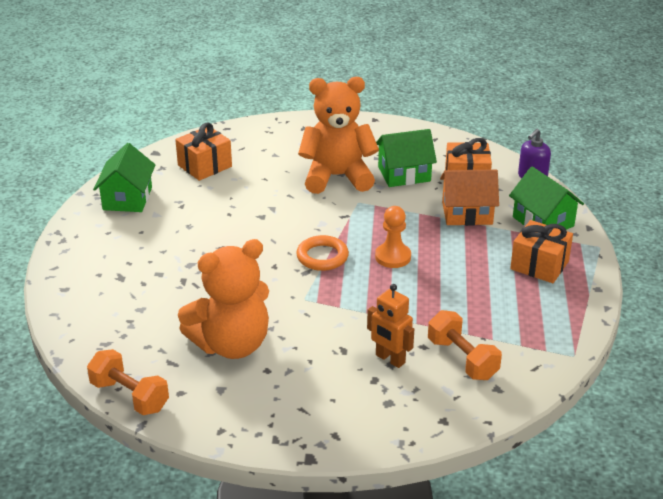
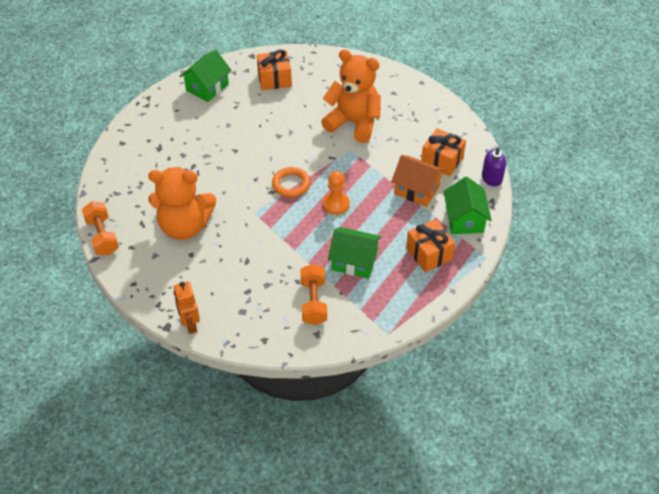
camera: 30 degrees right, 15 degrees up
orange robot [367,284,414,368] -> orange robot moved to [174,281,200,334]
green house [376,129,437,187] -> green house moved to [328,227,382,278]

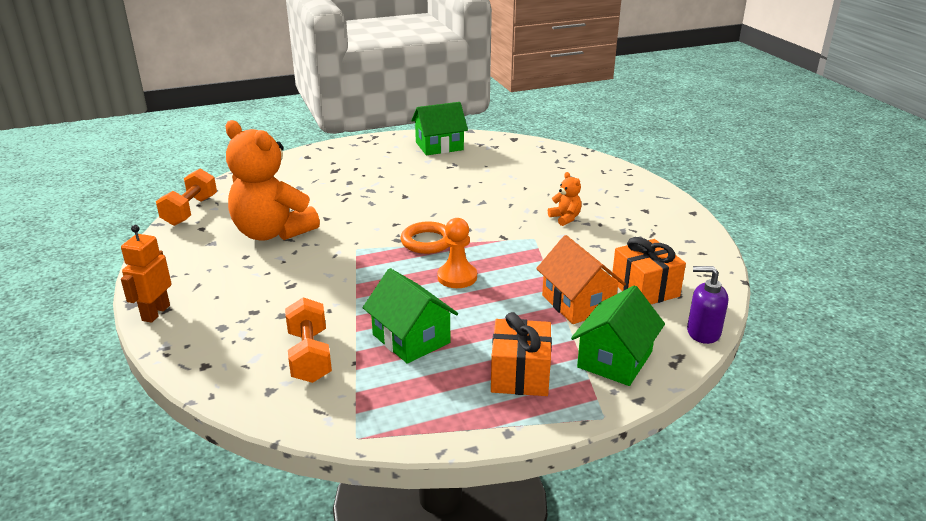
camera: 35 degrees right, 20 degrees down
orange gift [257,49,292,90] -> none
orange dumbbell [300,264,327,325] -> orange dumbbell turned 45 degrees counterclockwise [285,297,332,383]
orange teddy bear [321,49,381,143] -> orange teddy bear [548,172,582,226], size x0.41

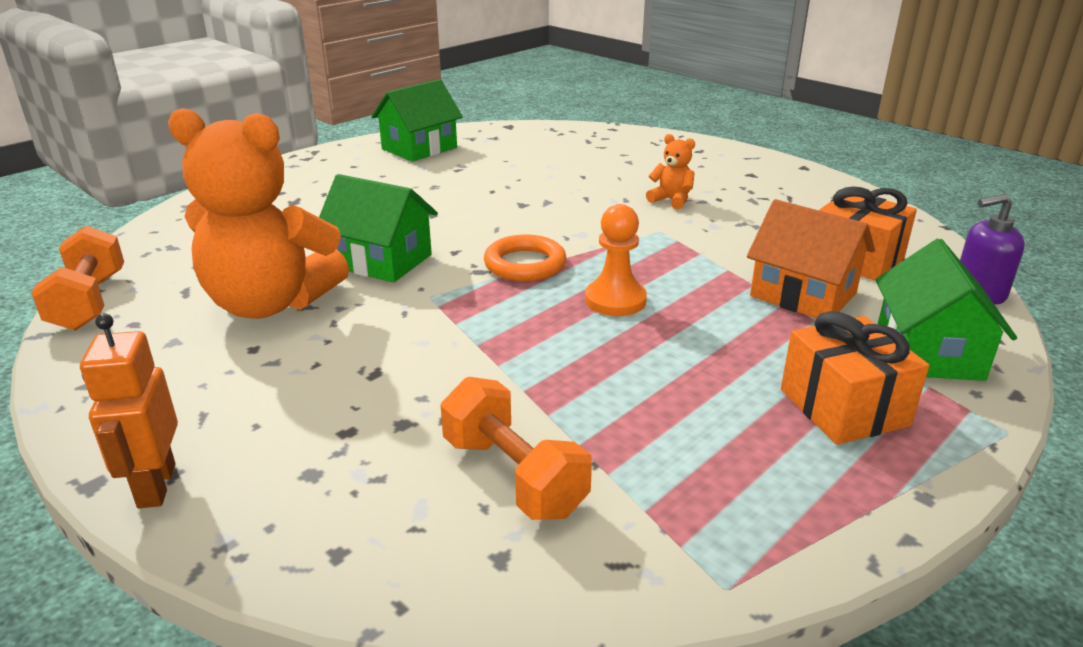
camera: 25 degrees left, 0 degrees up
green house [362,268,458,364] -> green house moved to [319,174,438,283]

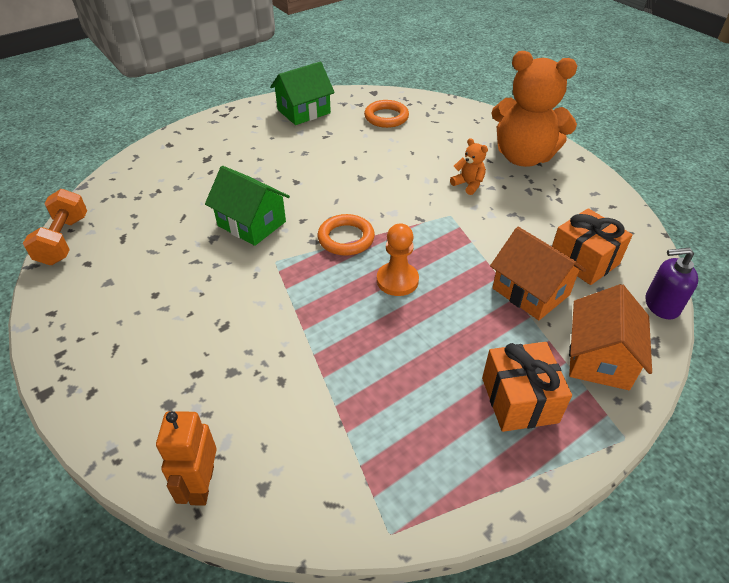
camera: 10 degrees right, 15 degrees up
orange robot [80,313,178,508] -> orange robot moved to [156,411,217,506]
orange teddy bear [168,108,349,319] -> orange teddy bear moved to [491,51,577,167]
orange dumbbell [441,377,592,520] -> none
green house [875,239,1017,381] -> orange house [569,284,652,390]
none -> orange ring [364,100,409,128]

